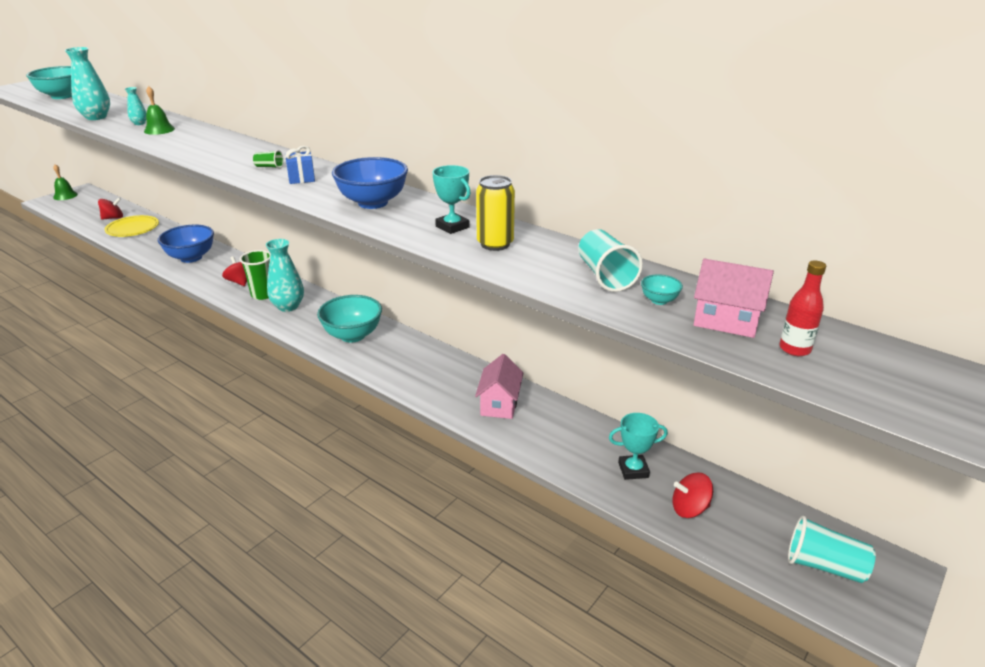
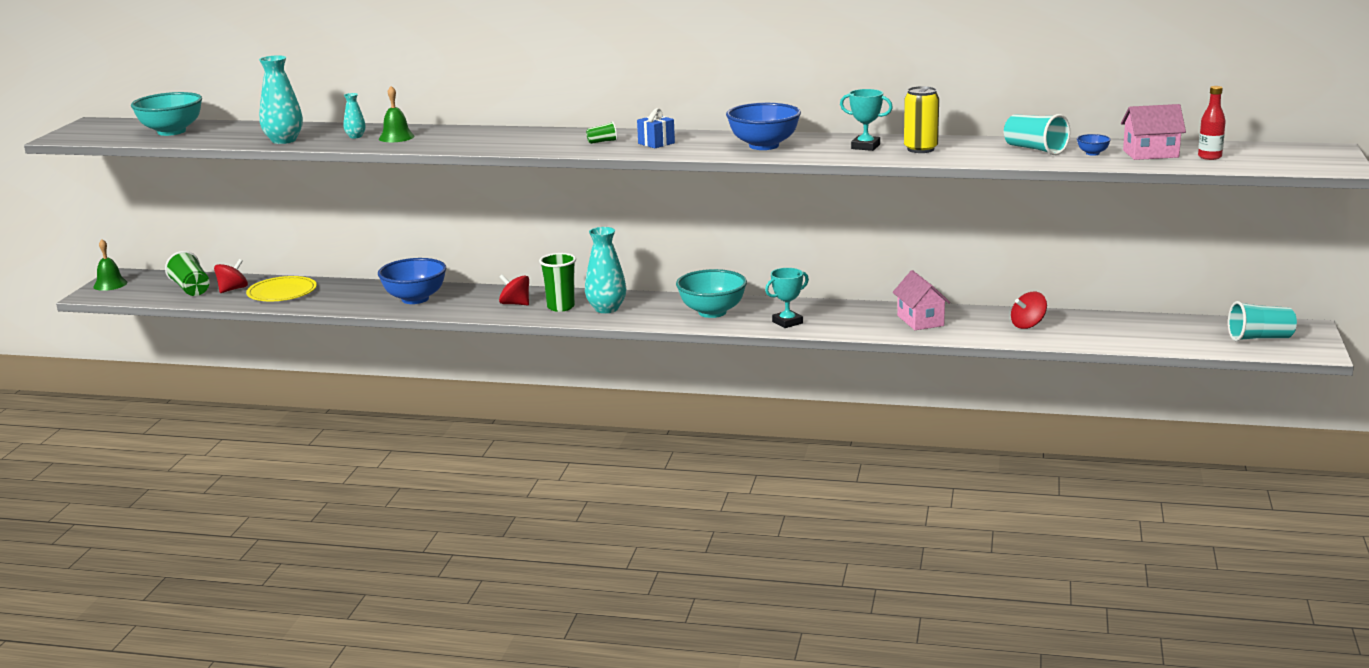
camera: 25 degrees left, 10 degrees down
turquoise trophy [609,413,668,480] -> turquoise trophy moved to [765,268,809,328]
turquoise bowl [641,274,683,305] -> blue bowl [1077,134,1111,156]
red spinning top [672,473,713,518] -> red spinning top moved to [1011,292,1047,329]
none -> green cup [165,251,210,296]

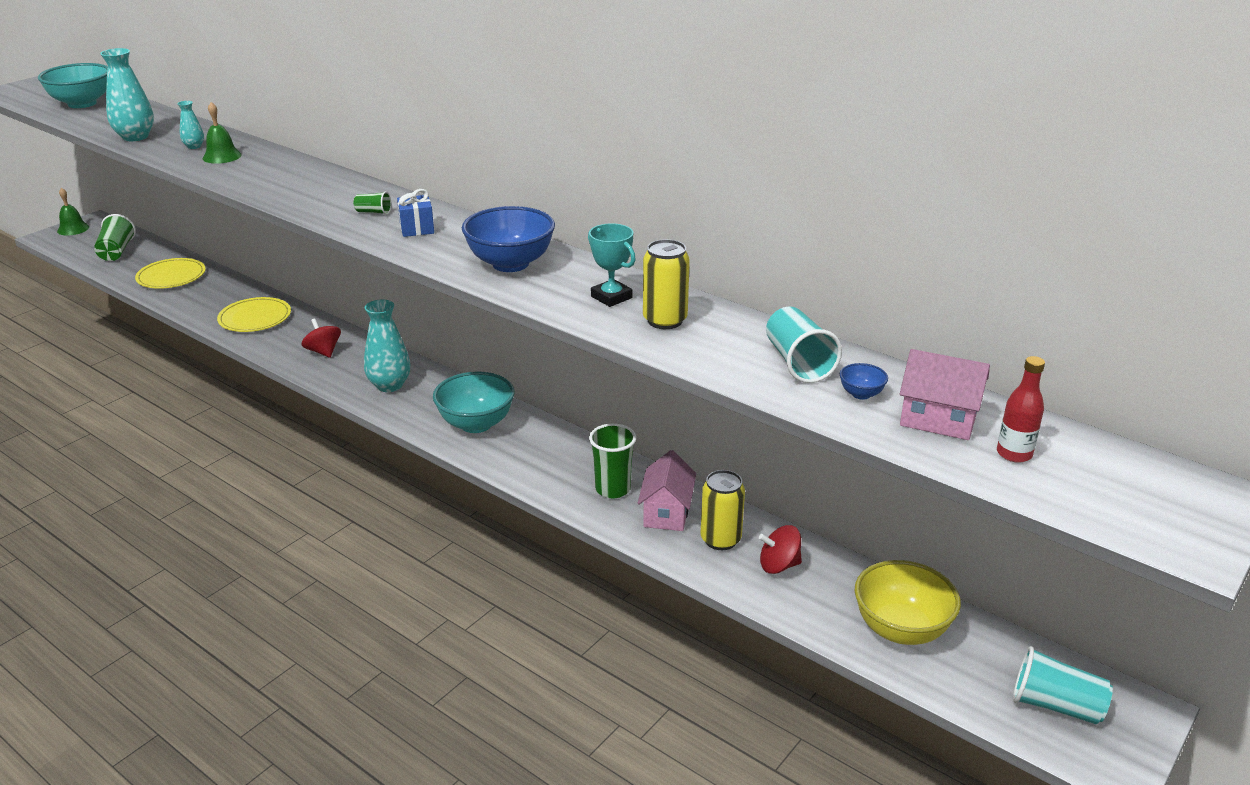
camera: 25 degrees right, 10 degrees up
red spinning top [214,259,248,293] -> none
blue bowl [378,258,446,304] -> yellow plate [217,297,291,332]
green cup [539,253,576,312] -> green cup moved to [589,423,637,498]
turquoise trophy [765,268,809,328] -> none
none -> yellow can [700,470,745,550]
none -> yellow bowl [855,560,961,645]

